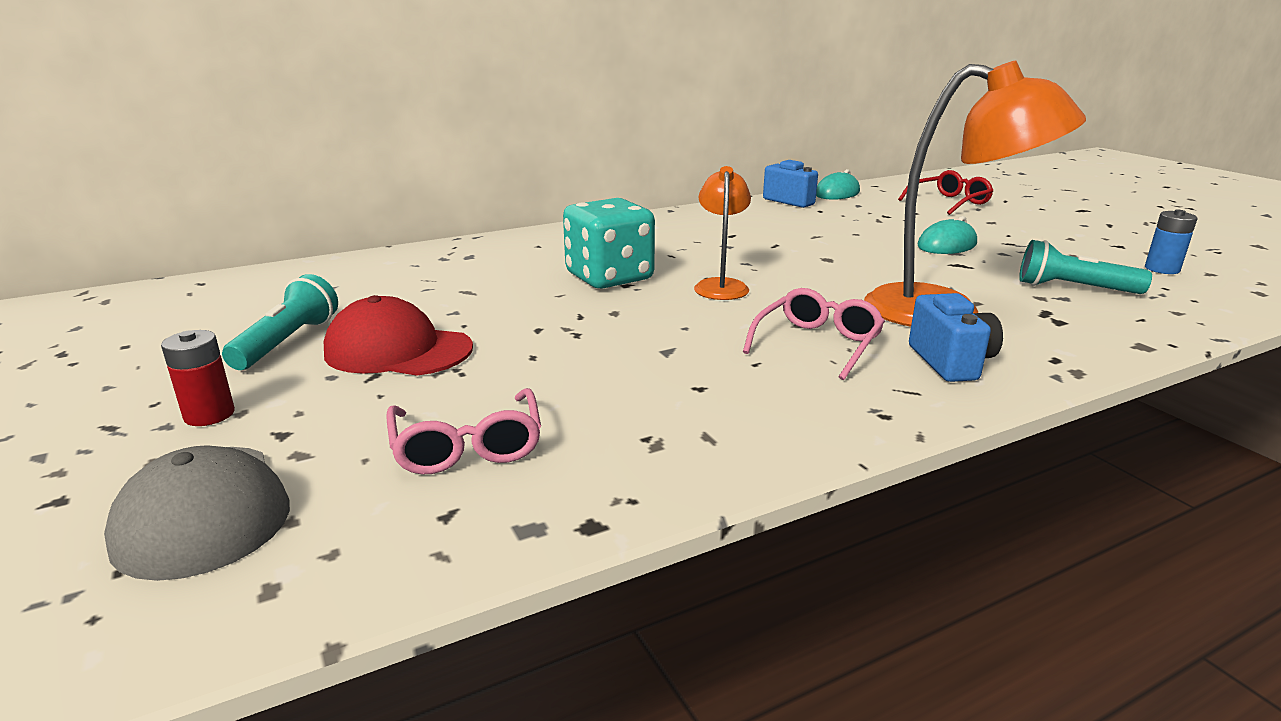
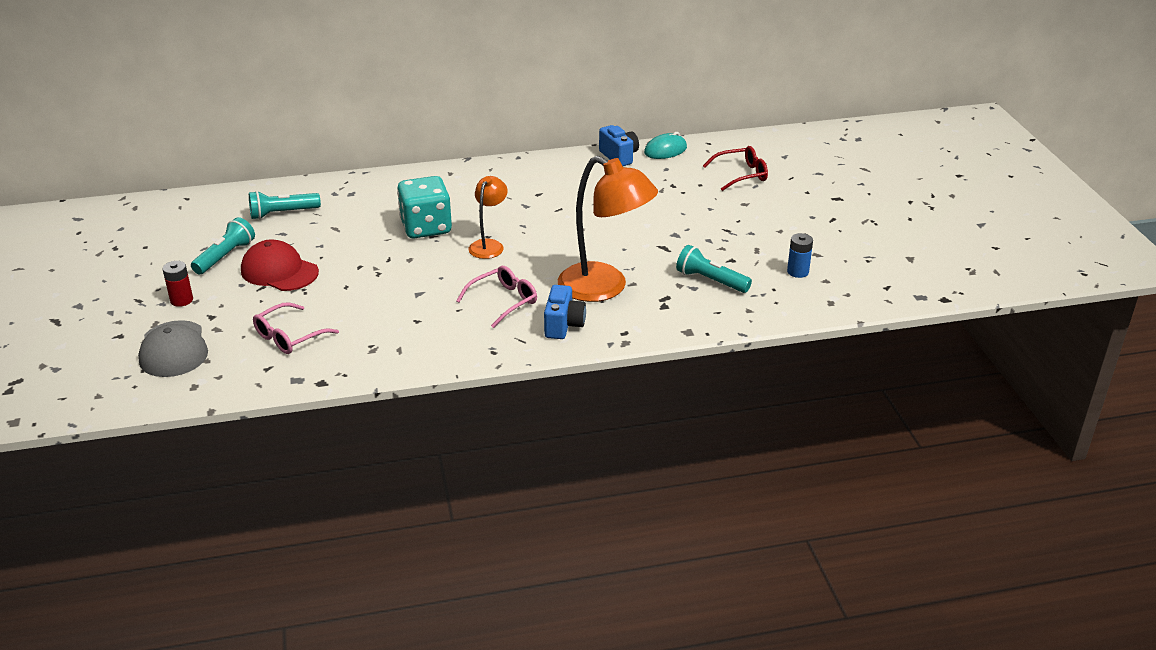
camera: 15 degrees right, 10 degrees up
pink glasses [386,388,541,474] -> pink glasses turned 45 degrees clockwise [253,302,339,354]
turquoise mouse [917,216,977,254] -> none
none -> turquoise flashlight [249,191,321,220]

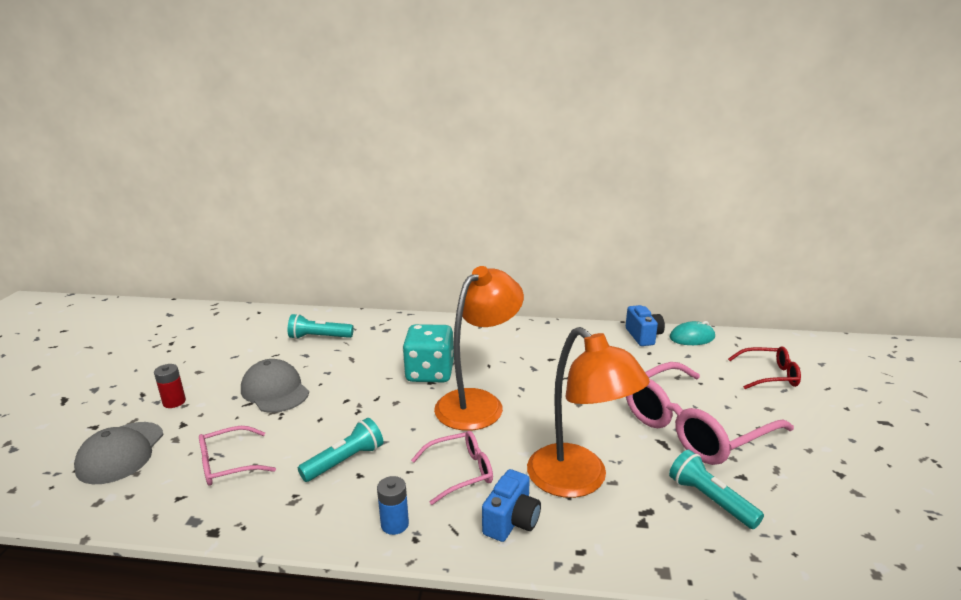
camera: 20 degrees right, 10 degrees down
turquoise flashlight [191,217,255,274] -> turquoise flashlight moved to [298,418,383,482]
red cap [241,239,319,291] -> grey cap [241,359,309,413]
orange lamp [468,176,508,259] -> orange lamp [434,266,524,431], size x1.86
blue battery [787,233,813,278] -> blue battery moved to [377,476,409,535]
none -> pink glasses [626,362,794,465]

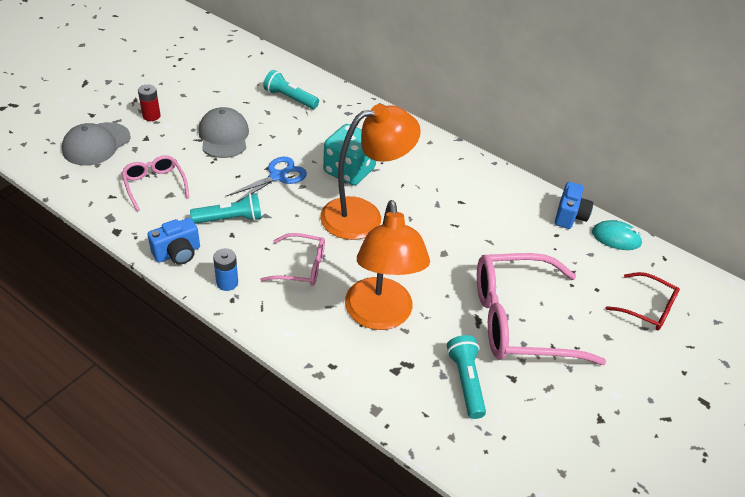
camera: 25 degrees right, 20 degrees up
pink glasses [199,426,276,486] -> pink glasses turned 60 degrees clockwise [121,155,189,211]
blue camera [482,469,541,542] -> blue camera moved to [148,218,200,265]
none -> blue scissors [225,157,307,202]

